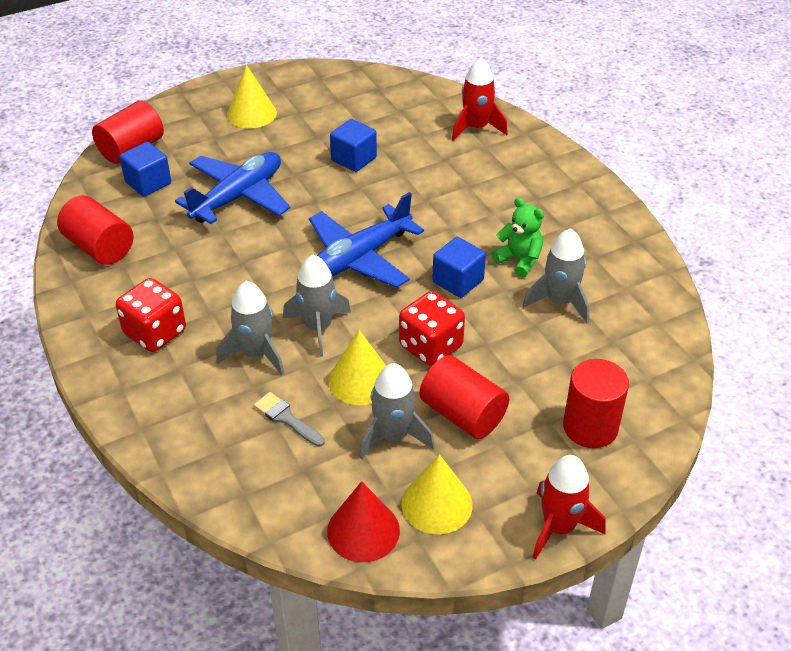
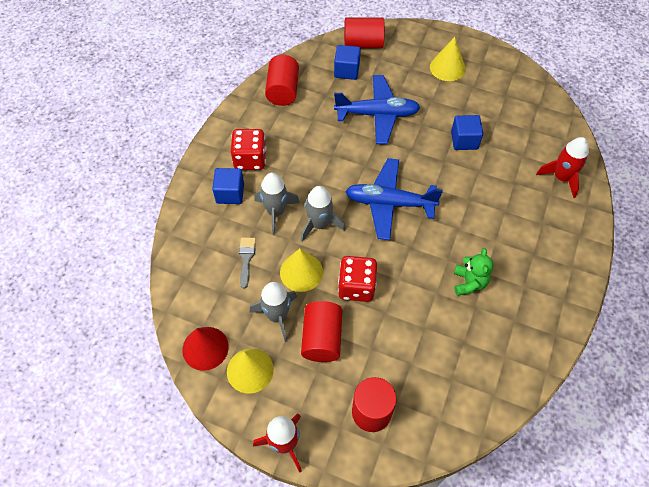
camera: 50 degrees right, 15 degrees up
blue cube [432,237,486,298] -> blue cube moved to [212,168,244,204]
grey rocket [522,228,589,323] -> none

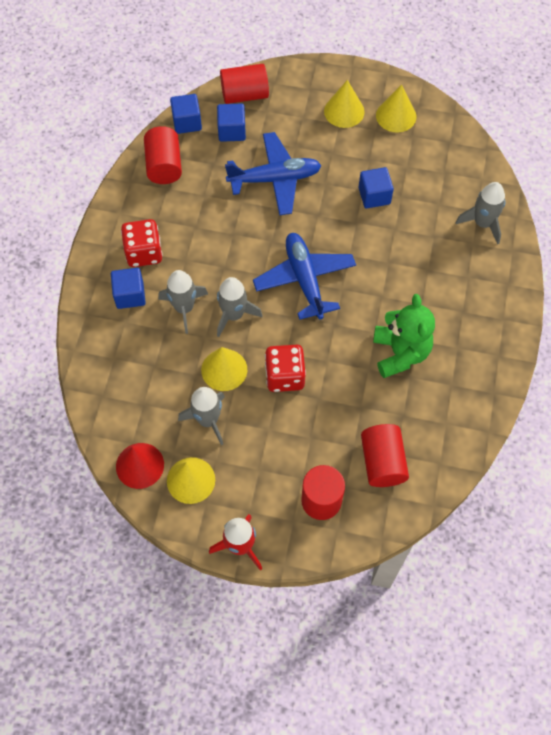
camera: 10 degrees left, 5 degrees up
grey brush [239,238,256,288] -> none
red cylinder [301,301,342,362] -> red cylinder moved to [361,424,409,487]
blue plane [345,158,443,240] -> blue plane turned 75 degrees clockwise [253,233,356,320]
green teddy bear [454,248,493,296] -> green teddy bear [373,294,435,378], size x1.58
red rocket [536,137,589,198] -> grey rocket [455,182,505,244]
none -> blue cube [170,94,202,134]
none -> yellow cone [376,85,416,132]

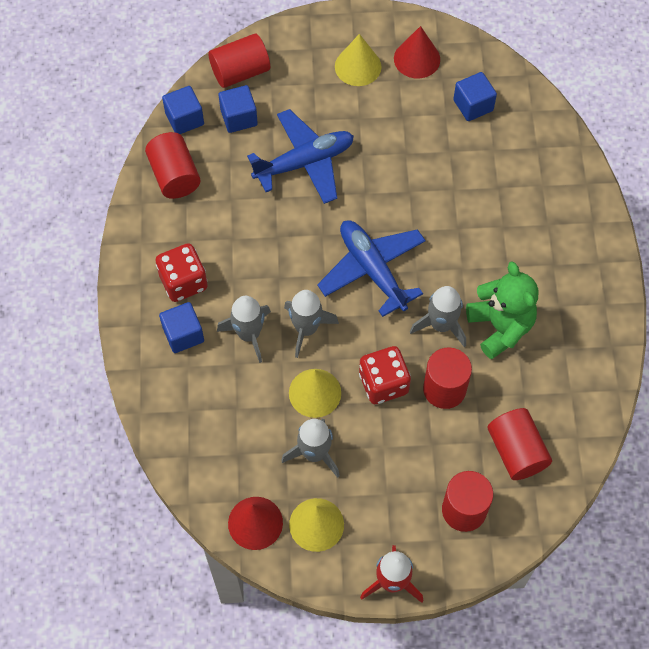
camera: 15 degrees left, 0 degrees up
blue cube [359,167,394,208] -> blue cube moved to [453,72,497,121]
yellow cone [376,85,416,132] -> red cone [394,26,440,78]
grey rocket [455,182,505,244] -> grey rocket moved to [410,286,466,347]
none -> red cylinder [423,348,472,409]

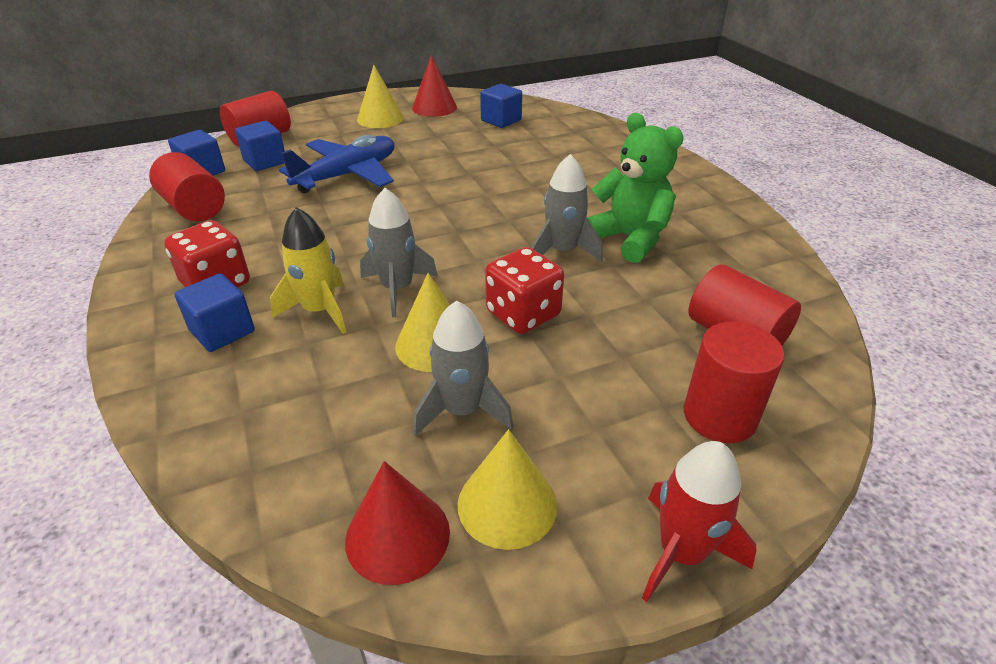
camera: 20 degrees left, 25 degrees down
grey rocket [217,296,271,363] -> yellow rocket [270,207,346,334]
blue plane [317,220,426,317] -> none
red cylinder [423,348,472,409] -> none

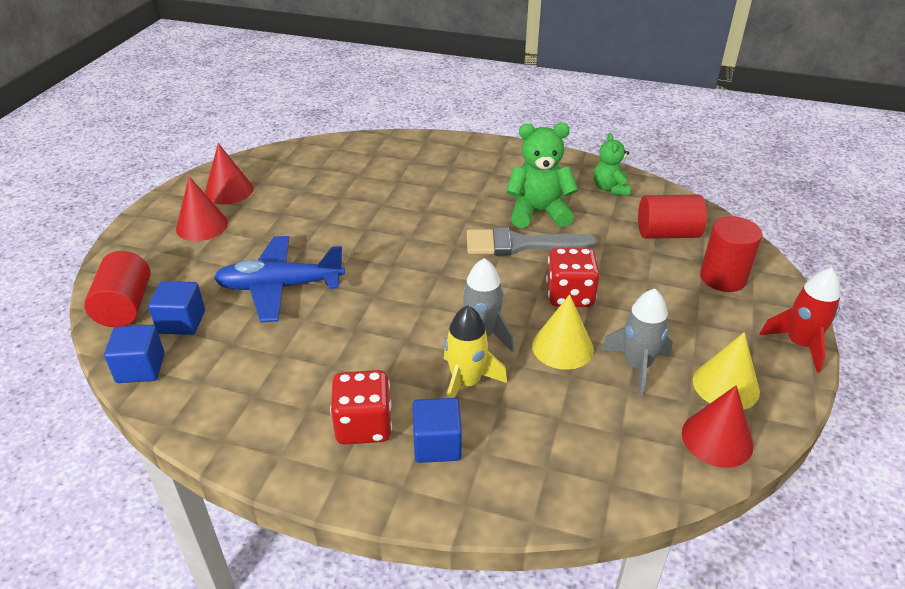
camera: 50 degrees left, 0 degrees up
red cylinder [149,152,225,221] -> none
blue plane [279,135,394,193] -> blue plane turned 90 degrees counterclockwise [214,236,345,323]
yellow cone [357,65,404,128] -> red cone [176,176,228,241]
blue cube [480,84,522,128] -> none
grey rocket [531,154,603,263] -> grey brush [467,227,597,255]
none -> green teddy bear [594,133,631,196]

